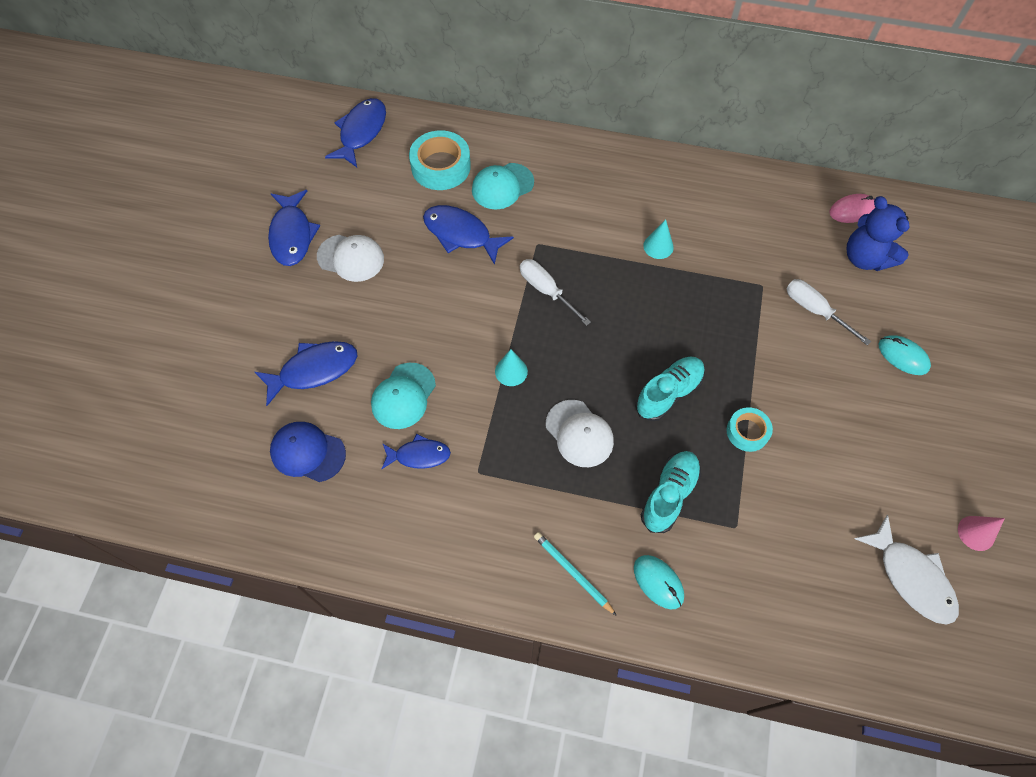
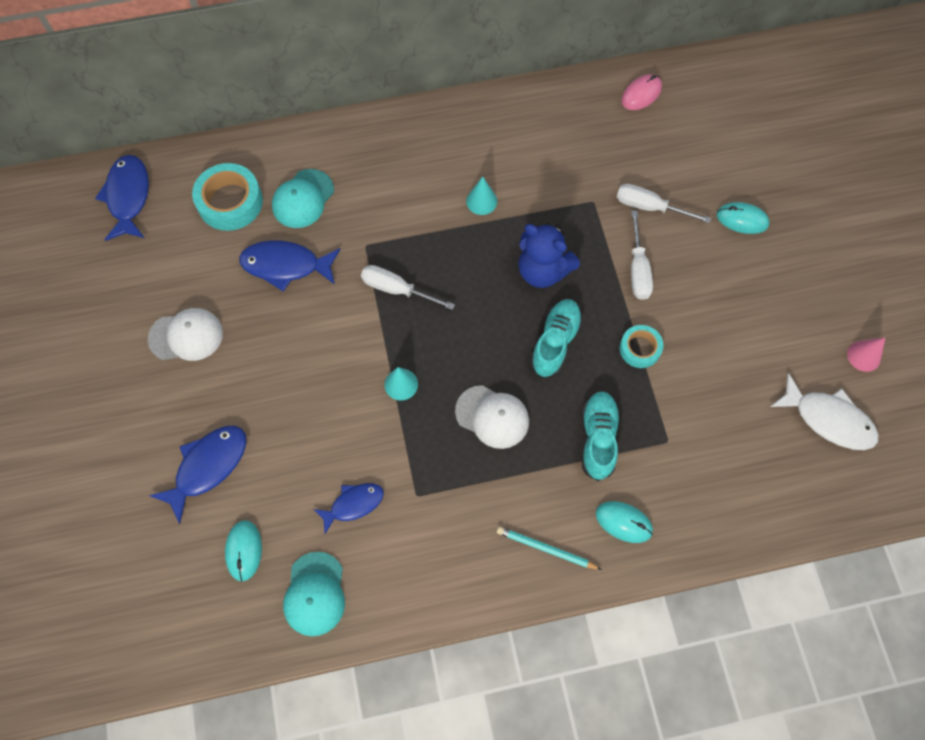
camera: 25 degrees left, 5 degrees up
blue fish [268,190,320,266] -> none
blue cap [270,422,346,482] -> turquoise mouse [225,520,262,582]
turquoise cap [371,363,436,429] -> turquoise cap moved to [283,552,345,636]
blue teddy bear [847,196,910,271] -> blue teddy bear moved to [518,223,580,288]
none -> white screwdriver [631,210,653,300]

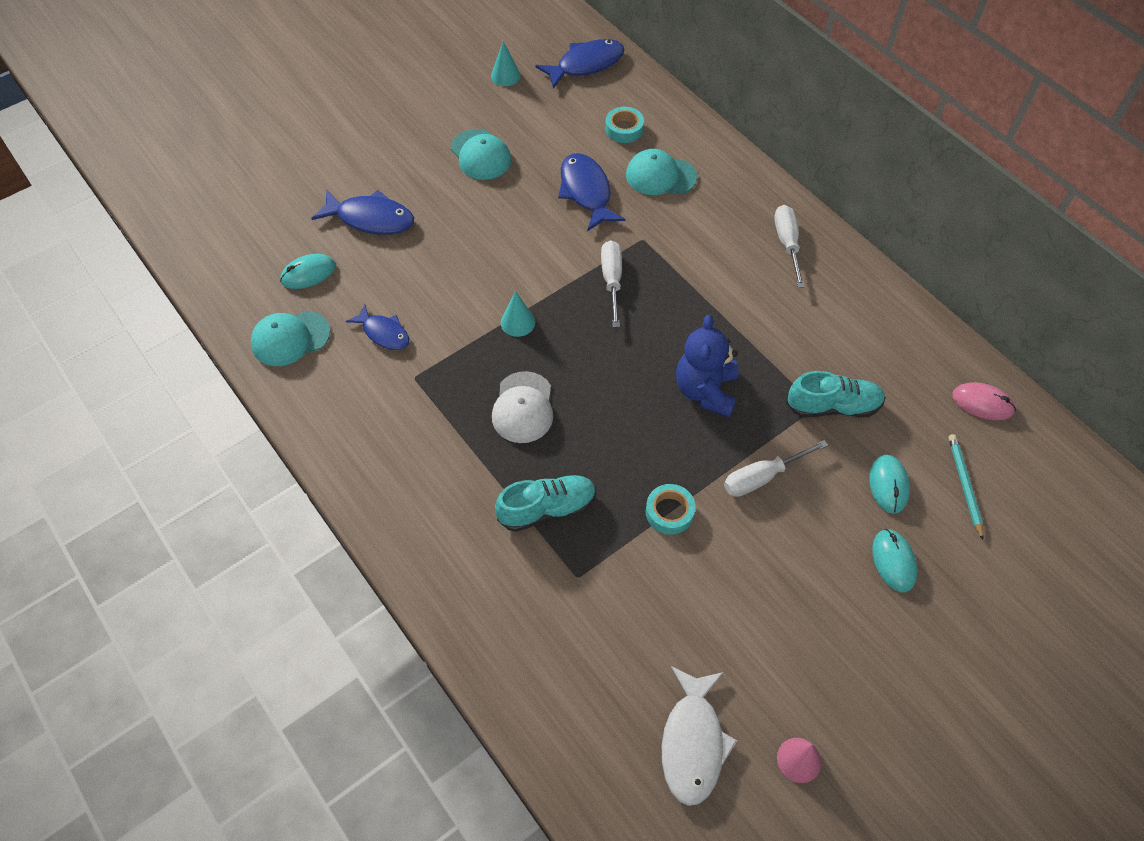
camera: 65 degrees right, 10 degrees down
white cap [148,308,223,361] -> turquoise cap [451,129,511,180]
turquoise tape [192,163,263,231] -> turquoise tape [605,107,644,143], size x0.60
turquoise cone [466,177,497,215] -> turquoise cone moved to [491,41,520,86]
turquoise pencil [497,526,602,570] -> turquoise pencil moved to [948,434,984,540]
turquoise shoe [530,299,583,378] -> turquoise shoe moved to [786,371,885,417]
turquoise mouse [596,501,653,543] -> turquoise mouse moved to [869,455,910,514]
white screwdriver [617,184,711,223] -> white screwdriver moved to [774,205,805,288]

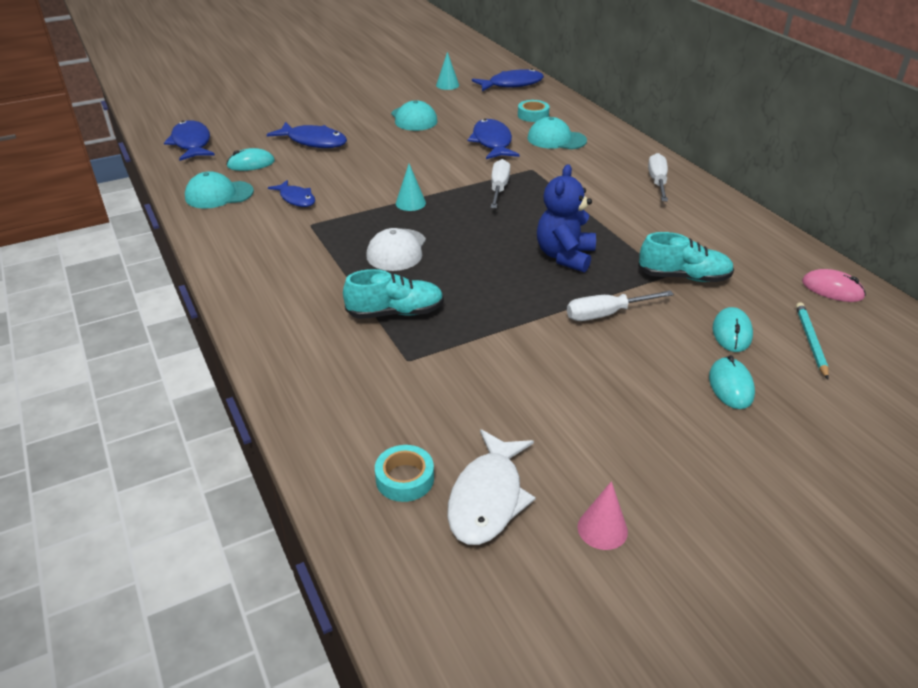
camera: 10 degrees right, 20 degrees down
turquoise tape [646,484,696,535] -> turquoise tape moved to [375,445,434,502]
none -> blue fish [164,120,215,161]

